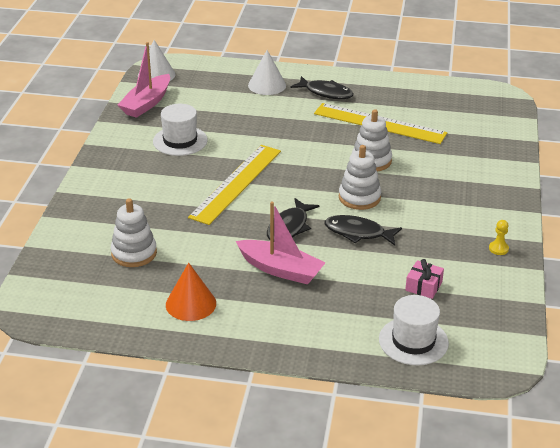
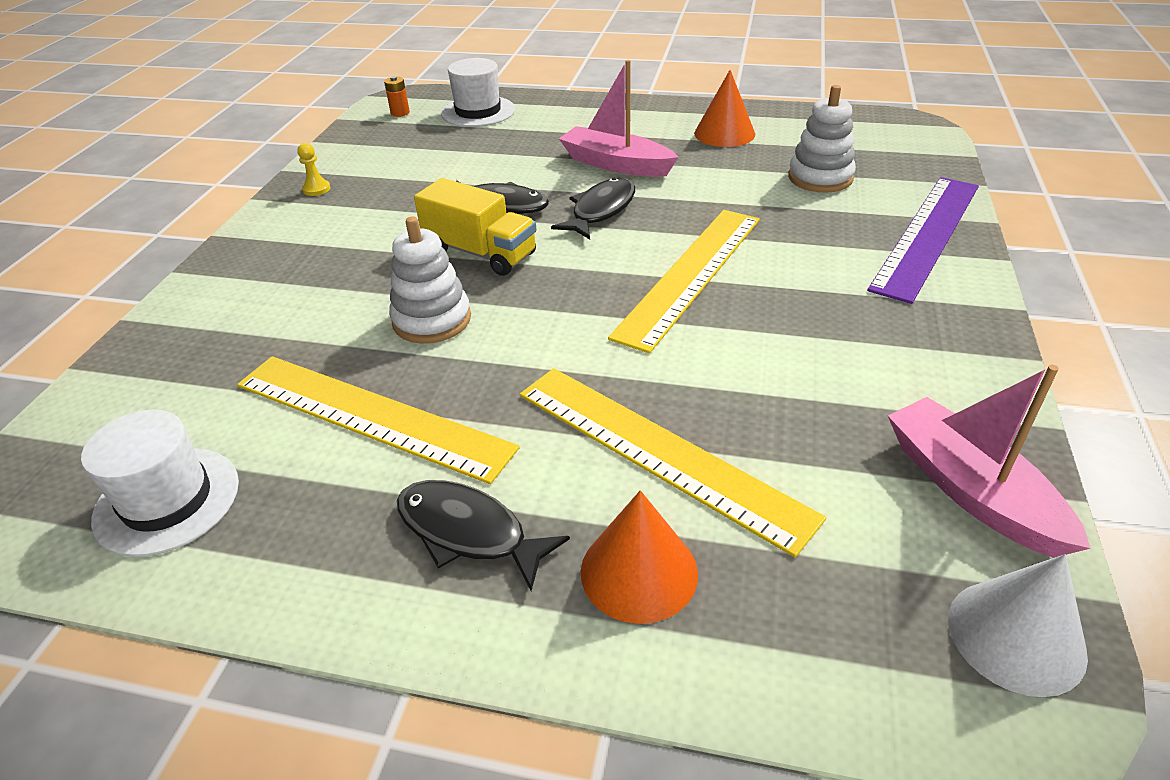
camera: 175 degrees left, 5 degrees up
pink boat [118,42,170,118] -> pink boat turned 60 degrees counterclockwise [888,365,1091,558]
white hat [153,104,208,156] -> white hat moved to [81,410,239,557]
white cone [248,50,286,95] -> orange cone [581,490,698,624]
white stacking toy [339,145,381,210] -> yellow truck [414,178,537,276]
pink gift [405,259,444,299] -> none
none -> orange battery [384,76,410,117]
none -> yellow ruler [520,368,826,557]
none -> purple ruler [867,177,979,304]

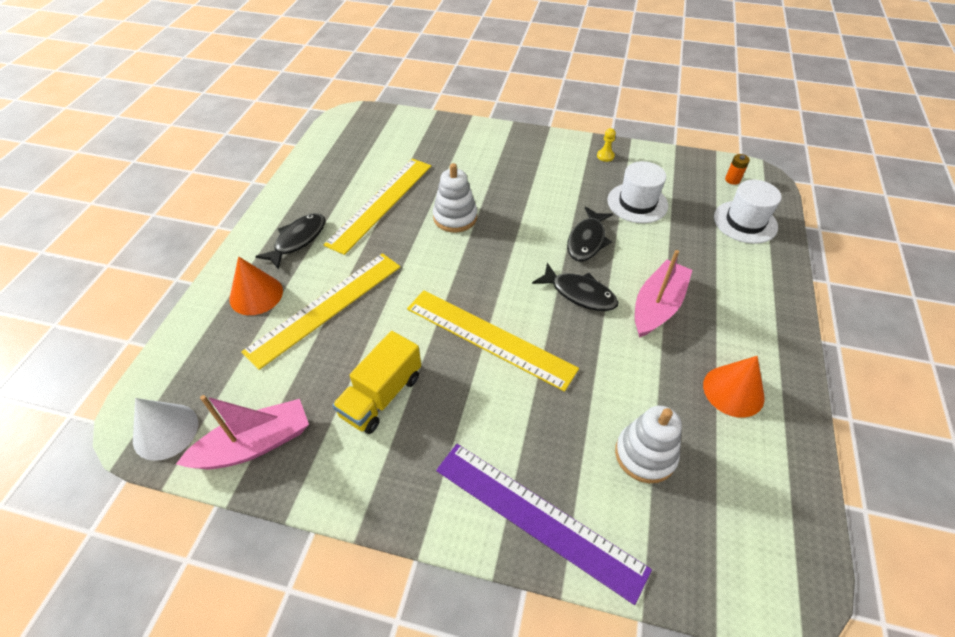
camera: 90 degrees right, 10 degrees up
white hat [81,410,239,557] -> white hat moved to [607,161,668,223]
yellow truck [414,178,537,276] -> yellow truck moved to [332,331,421,434]

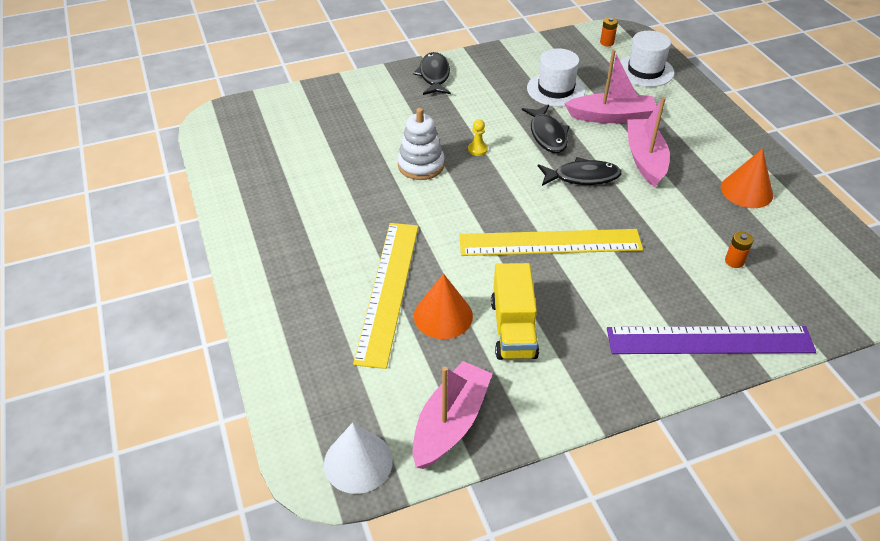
camera: 35 degrees left, 5 degrees down
orange cone [230,256,283,315] -> orange cone moved to [414,273,473,339]
black fish [255,213,325,269] -> black fish moved to [413,52,451,95]
yellow ruler [323,159,432,255] -> none
yellow pawn [597,128,616,162] -> yellow pawn moved to [468,119,488,156]
white stacking toy [615,406,682,483] -> orange battery [725,231,753,268]
none -> pink boat [564,50,657,123]

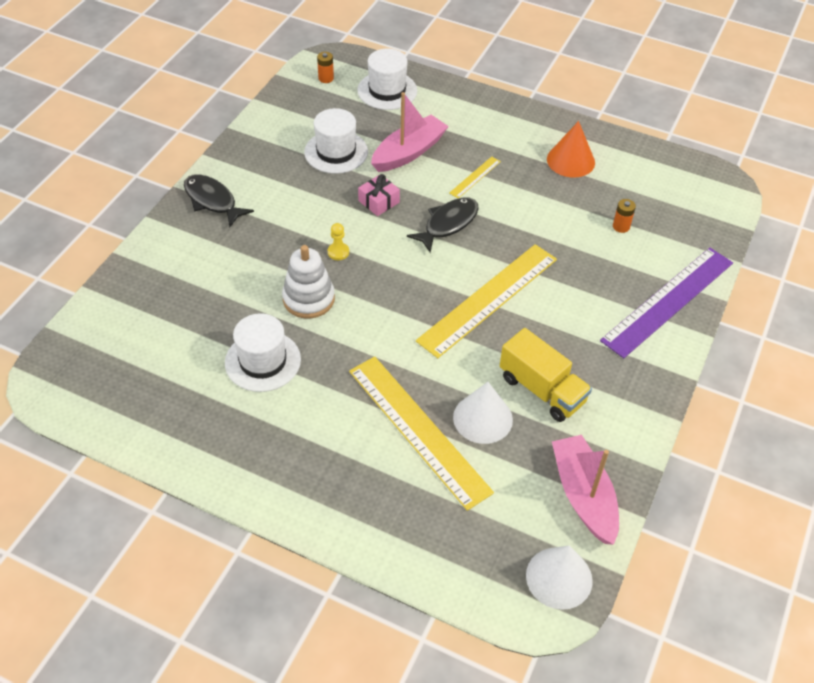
camera: 45 degrees left, 5 degrees up
orange cone [414,273,473,339] -> white cone [453,382,513,444]
black fish [522,105,570,153] -> pink gift [358,174,400,216]
pink boat [627,97,670,187] -> yellow ruler [449,156,501,199]
none -> white hat [225,313,301,392]

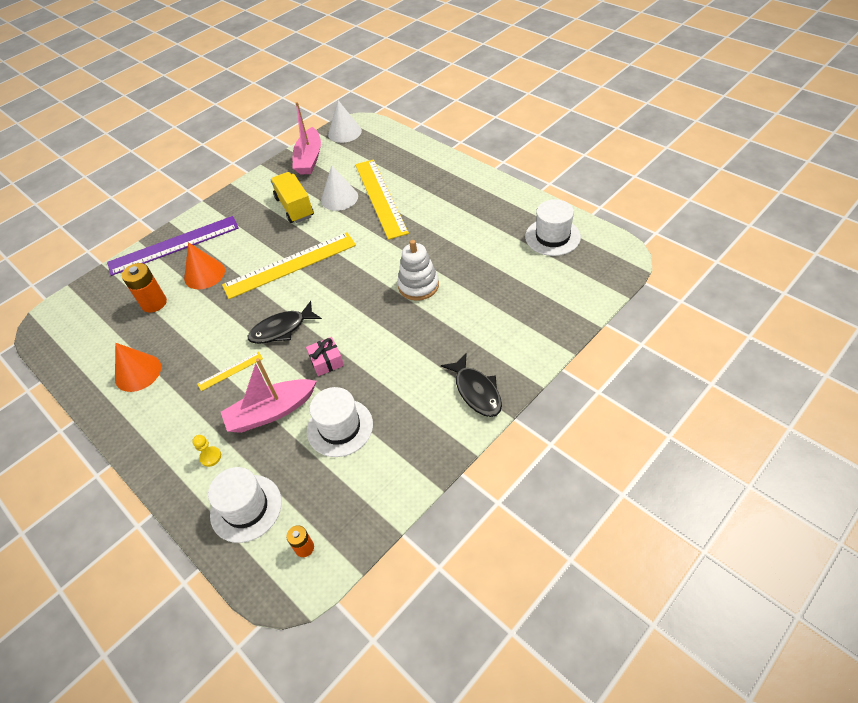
camera: 155 degrees left, 0 degrees up
white hat [225,313,301,392] -> white hat moved to [525,199,581,256]
yellow pawn [328,223,349,260] -> yellow pawn moved to [192,435,221,467]
orange battery [613,199,636,233] -> orange battery [122,263,167,313], size x1.77
none -> orange cone [184,242,225,289]

